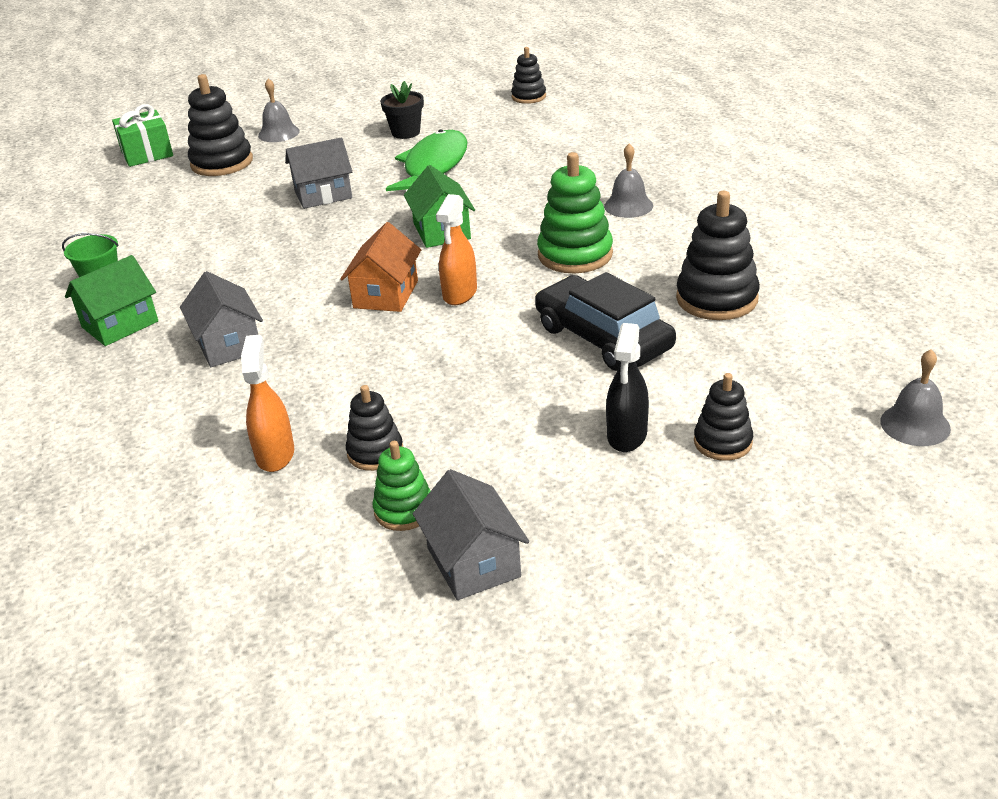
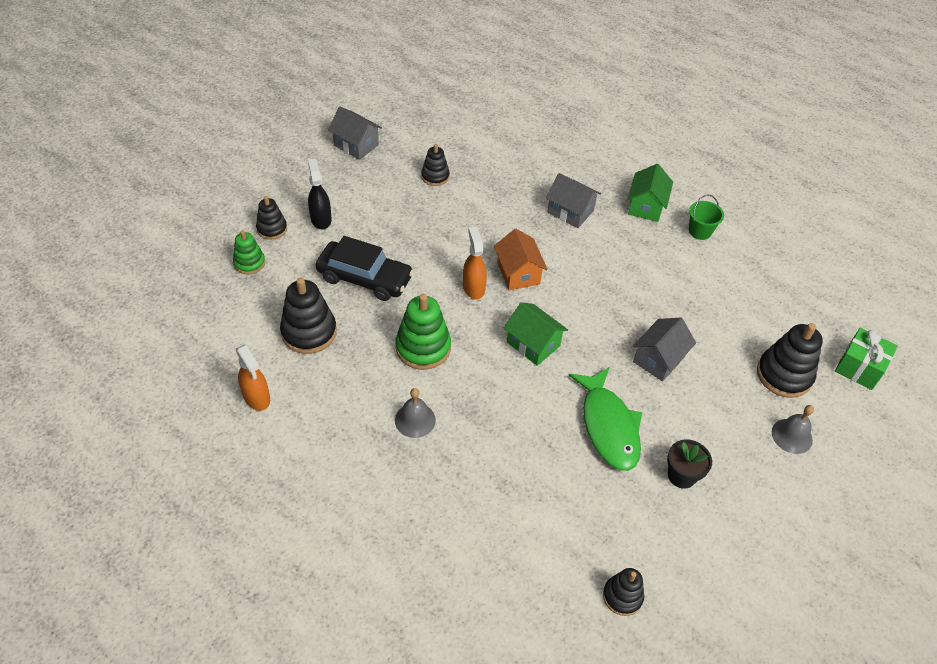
camera: 145 degrees right, 15 degrees up
orange spray bottle [241,334,294,472] -> orange spray bottle moved to [236,344,270,411]
green stacking toy [373,441,431,531] -> green stacking toy moved to [233,230,265,274]
grey bell [880,349,951,446] -> none

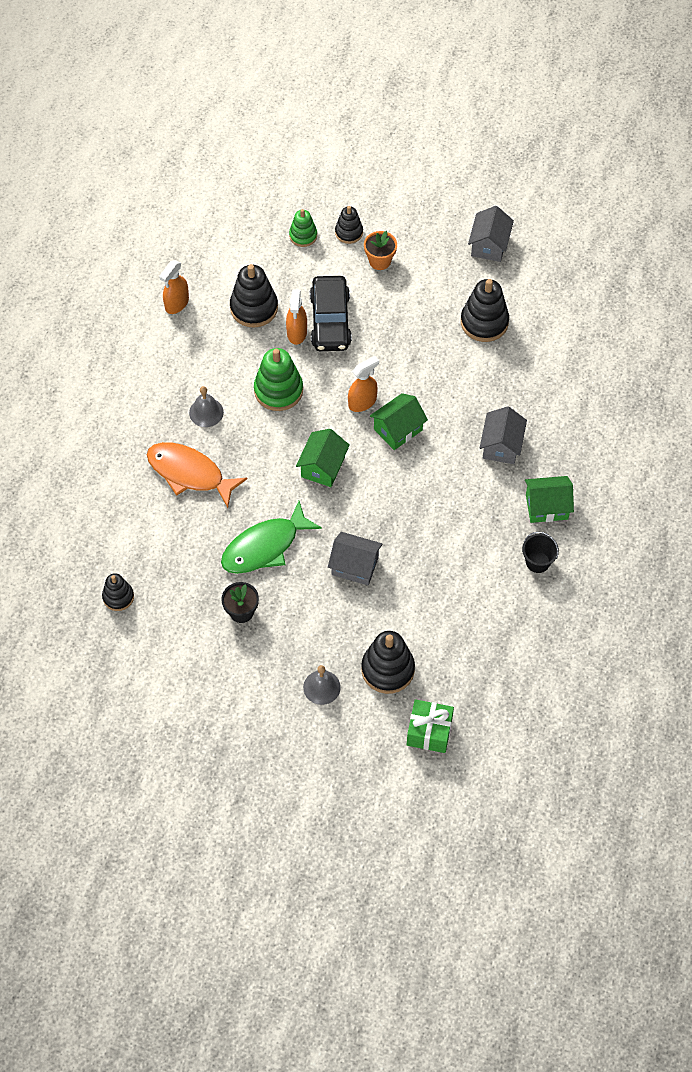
camera: 70 degrees right, 10 degrees up
black spray bottle [308,158,332,229] -> orange flower pot [364,231,397,270]
black stacking toy [421,144,450,186] -> black stacking toy [461,279,509,342], size x1.66
orange house [494,229,548,290] -> green house [370,393,428,450]
green bucket [689,195,724,240] -> black bucket [522,532,559,573]
none -> orange fish [147,442,248,508]
none -> orange spray bottle [286,290,307,345]

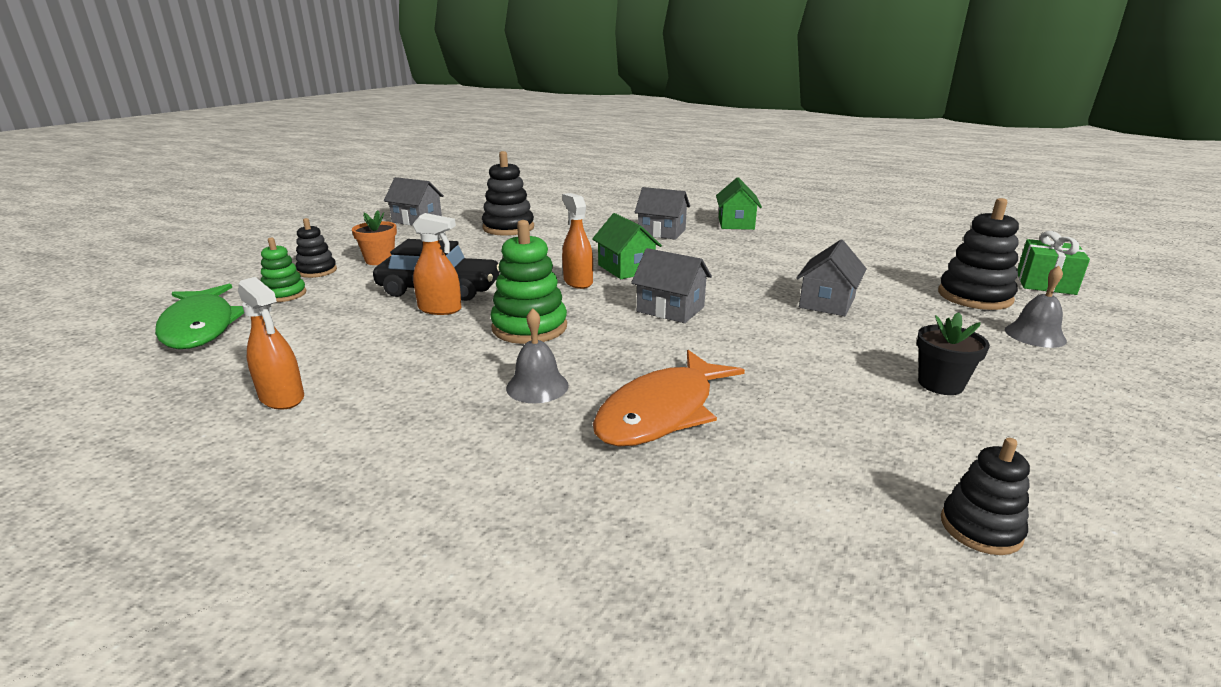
camera: 80 degrees left, 35 degrees down
green fish [221,501,322,574] -> green fish moved to [155,284,244,349]
black stacking toy [230,264,278,328] -> none
green house [296,429,350,487] -> grey house [631,248,712,323]
black bucket [522,532,559,573] -> none

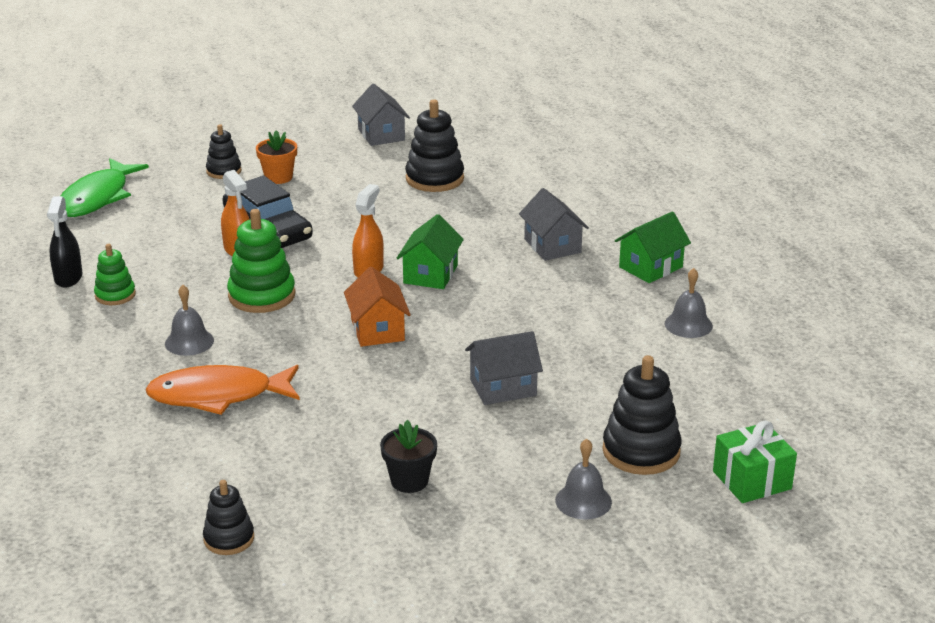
camera: 45 degrees right, 5 degrees up
orange spray bottle [238,277,304,410] -> black spray bottle [47,196,82,288]
green stacking toy [261,238,306,302] -> green stacking toy moved to [94,244,136,305]
grey house [631,248,712,323] -> orange house [344,266,411,347]
none -> grey bell [665,268,713,338]

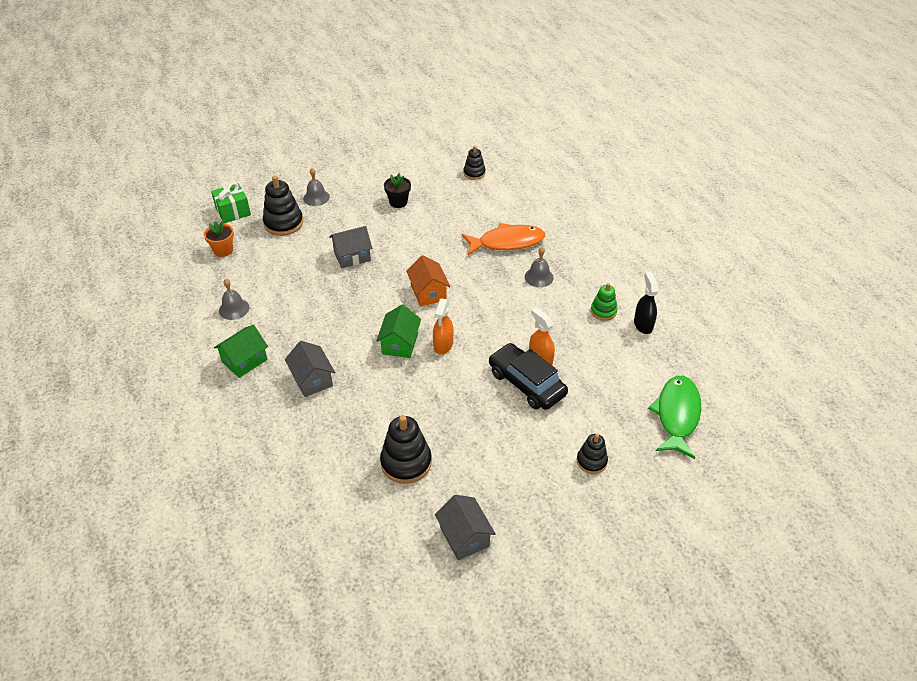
camera: 175 degrees right, 15 degrees up
green stacking toy [227,209,295,313] -> none
orange flower pot [256,130,297,184] -> orange flower pot moved to [204,221,234,257]

